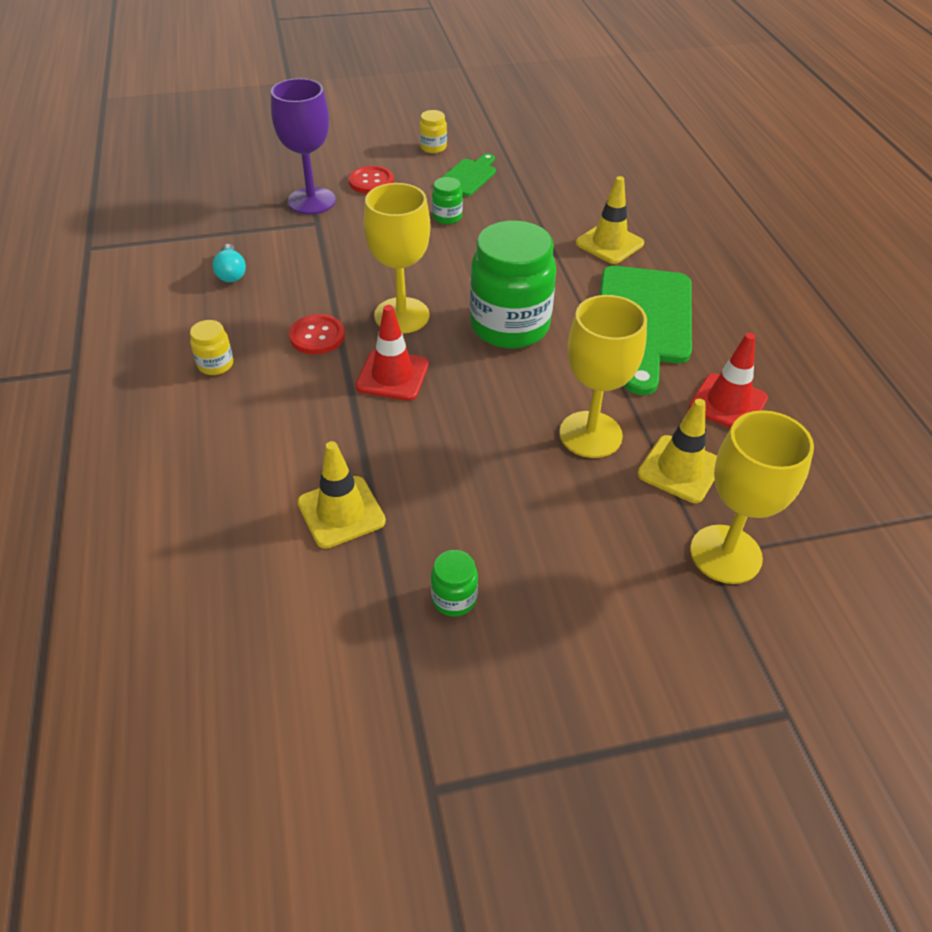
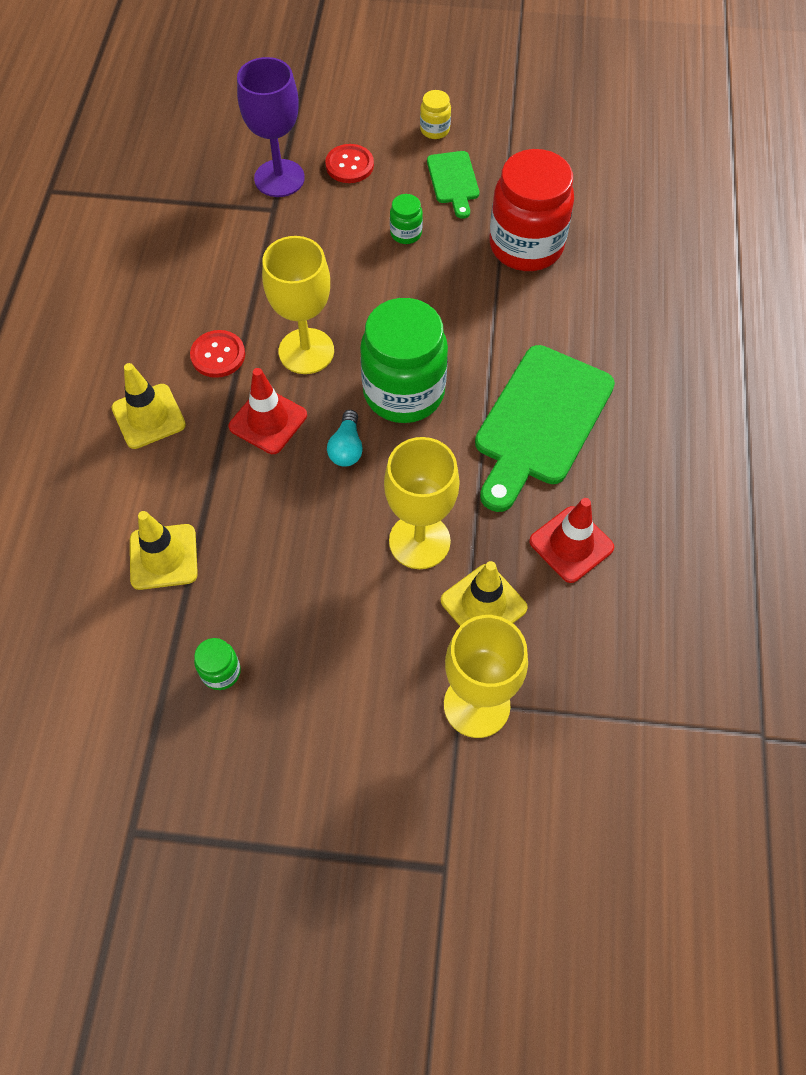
camera: 20 degrees right, 15 degrees up
yellow jar [190,320,233,375] -> none
turquoise light bulb [213,244,246,282] -> turquoise light bulb moved to [327,410,363,467]
green cutting board [443,153,496,196] -> green cutting board turned 120 degrees clockwise [427,151,479,219]
yellow traffic cone [576,176,644,264] -> yellow traffic cone moved to [111,363,186,449]
none -> red jar [489,149,574,271]

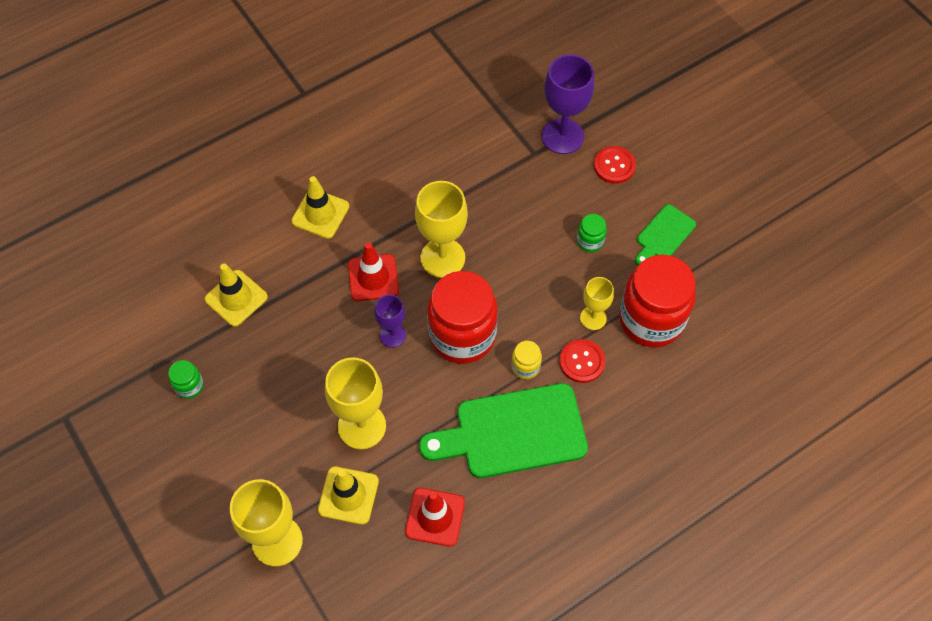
camera: 50 degrees right, 0 degrees up
red button [190,330,245,378] -> red button moved to [559,339,605,383]
turquoise light bulb [327,410,363,467] -> purple goblet [374,295,406,348]
green jar [360,298,448,423] -> red jar [427,271,498,364]
yellow jar [420,90,451,139] -> yellow jar moved to [511,341,542,379]
none -> yellow goblet [580,277,614,330]

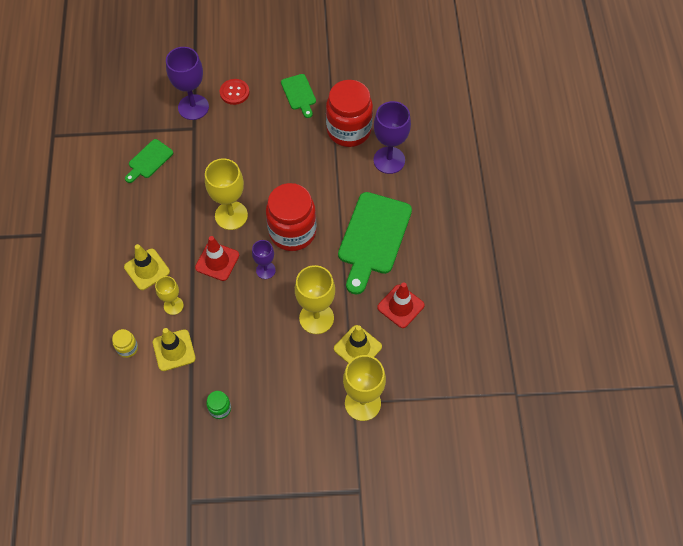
camera: 60 degrees left, 0 degrees up
yellow jar [511,341,542,379] -> yellow jar moved to [112,329,138,358]
red button [559,339,605,383] -> none
green jar [577,214,607,252] -> none
yellow goblet [580,277,614,330] -> yellow goblet moved to [155,276,184,315]
none -> green cutting board [125,139,173,183]
none -> purple goblet [373,101,411,174]

